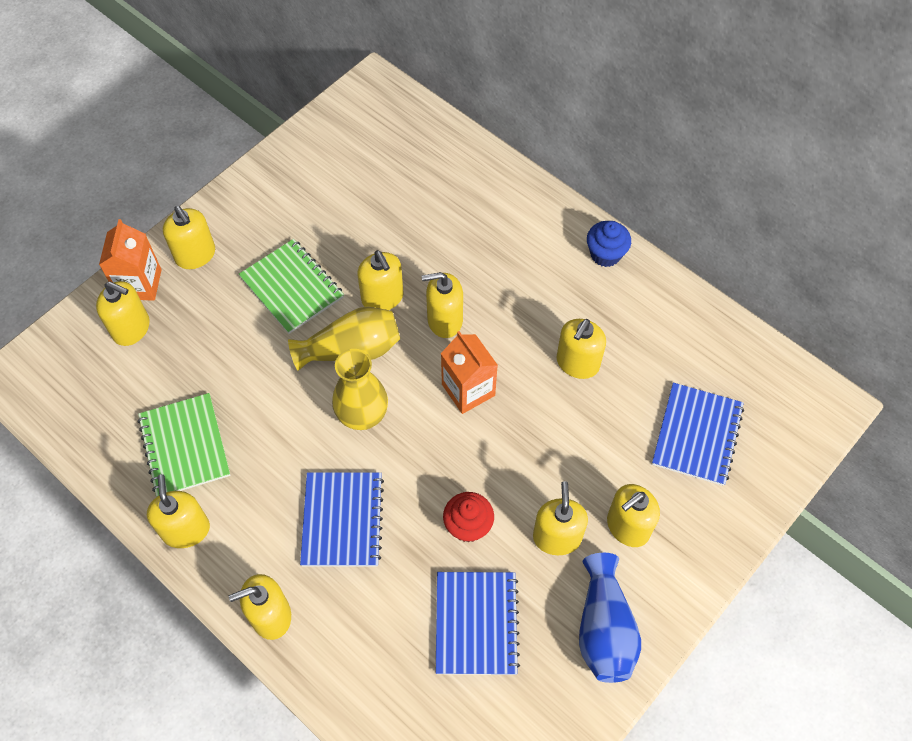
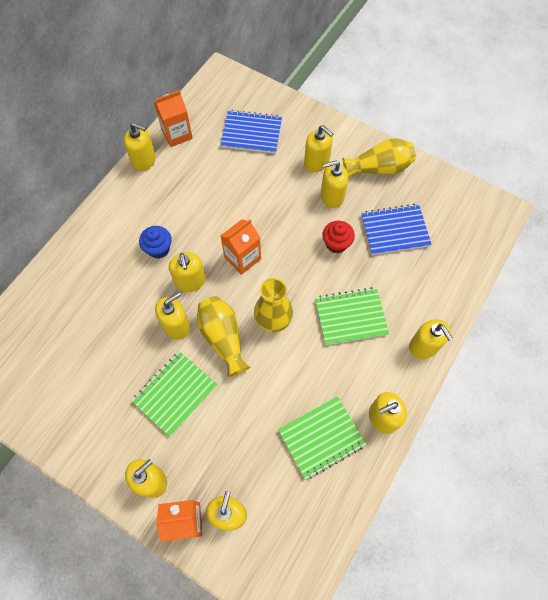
camera: 100 degrees left, 5 degrees up
blue notebook [300,472,384,566] -> green notebook [315,287,389,345]
yellow soap dispenser [557,319,606,379] -> yellow soap dispenser moved to [124,123,156,171]
blue vase [579,553,641,683] -> yellow vase [343,138,416,178]
blue cupcake [587,221,631,267] -> blue cupcake moved to [139,226,172,259]
none -> orange carton [154,90,193,147]

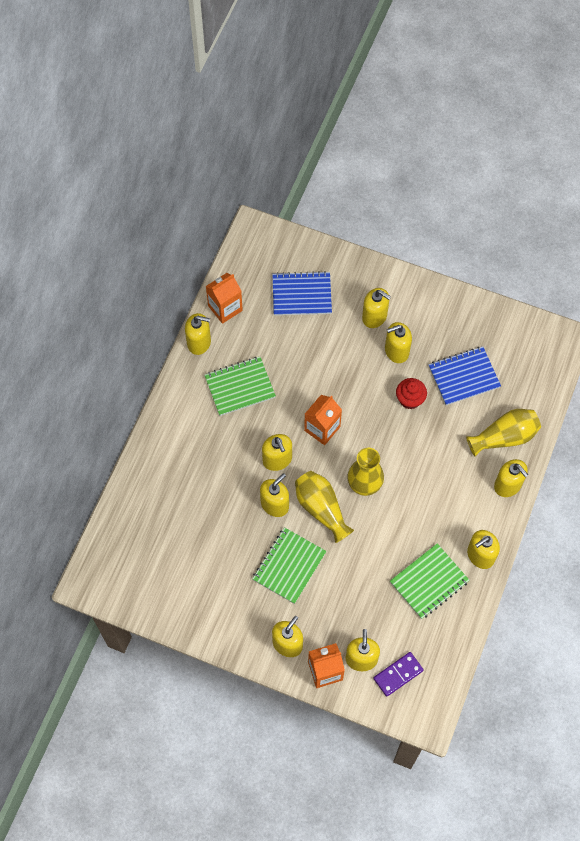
camera: 10 degrees left, 0 degrees up
blue cupcake [139,226,172,259] -> none
green notebook [315,287,389,345] -> green notebook moved to [205,357,276,416]
yellow vase [343,138,416,178] -> yellow vase moved to [466,409,541,457]
none -> purple domino [373,652,424,697]

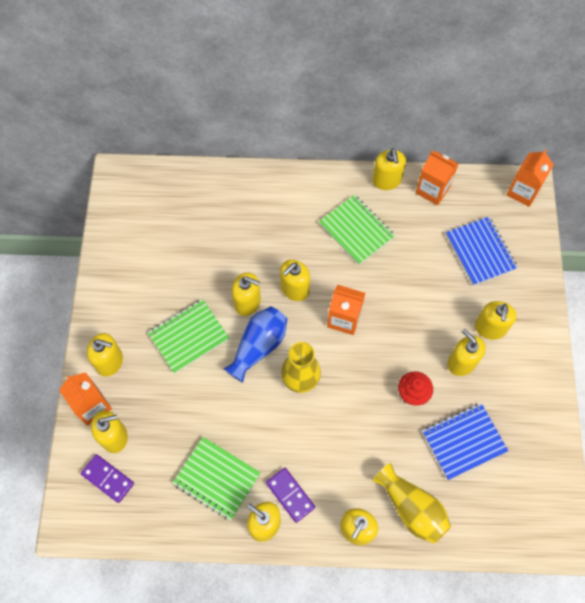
camera: 70 degrees right, 0 degrees up
green notebook [252,527,326,604] -> green notebook turned 45 degrees counterclockwise [148,299,229,374]
yellow vase [295,471,354,543] -> blue vase [223,306,287,383]
blue notebook [429,347,501,405] -> blue notebook turned 75 degrees counterclockwise [422,403,508,480]
none -> purple domino [266,468,315,523]
none -> orange carton [506,149,554,207]

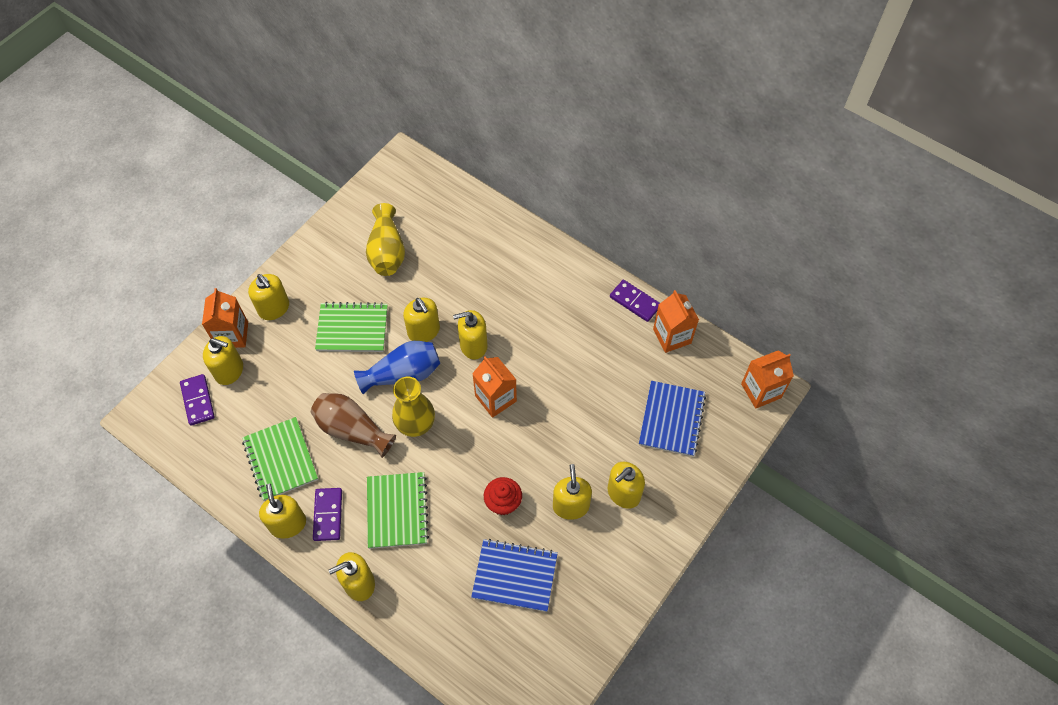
camera: 35 degrees right, 5 degrees down
green notebook [319,195,395,265] -> green notebook moved to [367,472,429,549]
yellow soap dispenser [372,148,406,190] -> purple domino [610,280,660,322]
yellow vase [373,463,451,544] -> yellow vase moved to [366,203,405,276]
none -> brown vase [311,393,396,458]

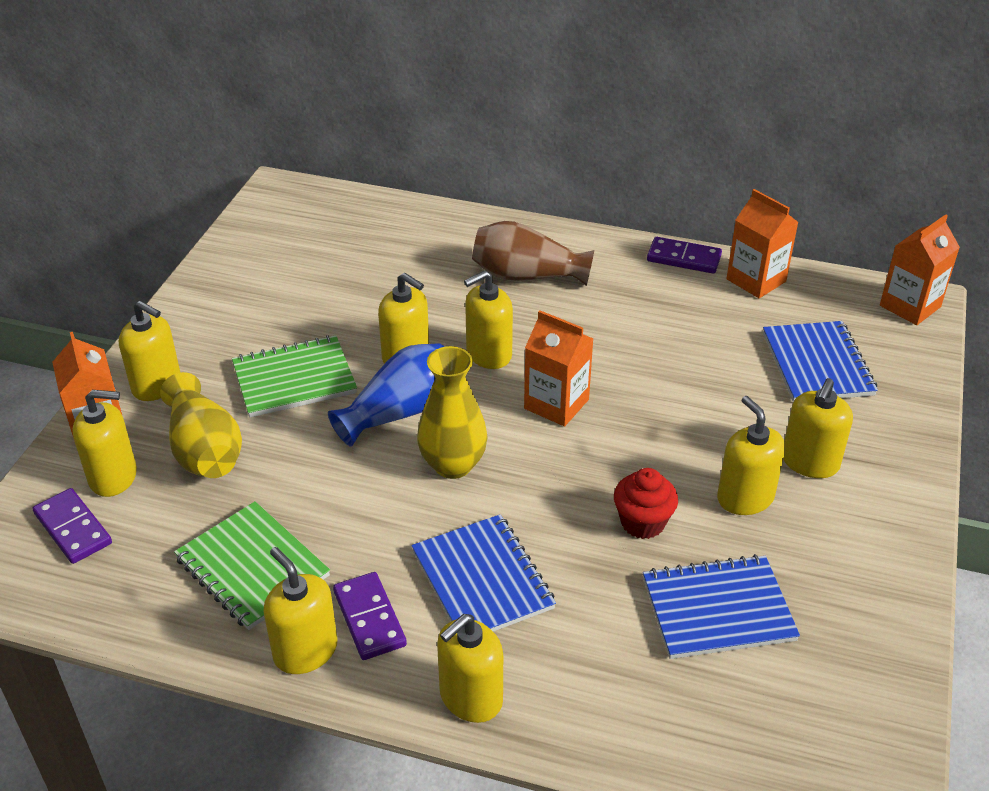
camera: 20 degrees left, 20 degrees down
brown vase [311,393,396,458] -> brown vase moved to [472,221,594,286]
yellow vase [366,203,405,276] -> yellow vase moved to [160,372,242,478]
green notebook [367,472,429,549] -> blue notebook [411,514,556,632]

